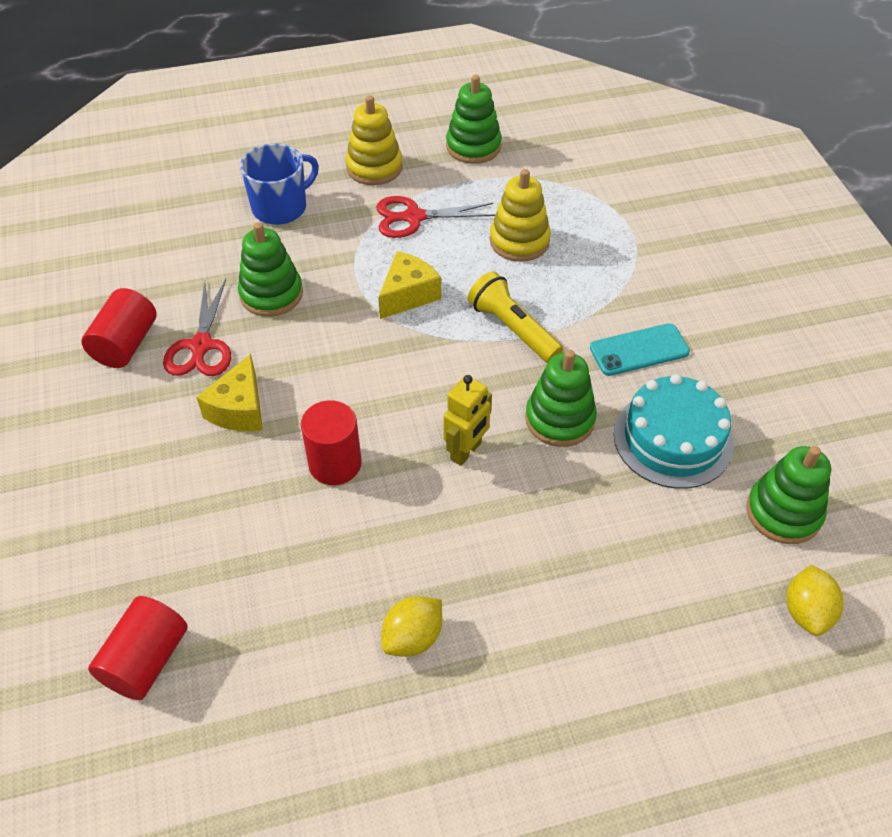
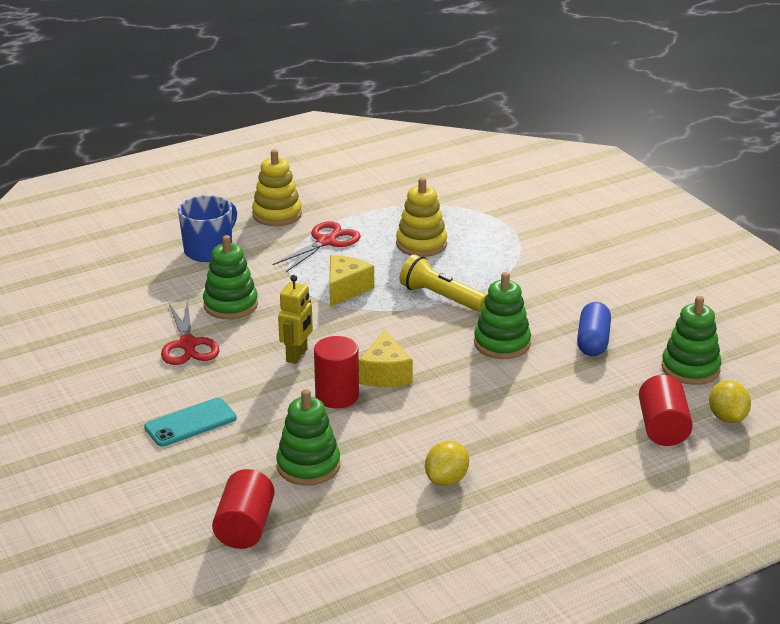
camera: 15 degrees left, 20 degrees down
red cylinder [81,288,157,368] -> red cylinder moved to [639,375,693,446]
yellow cheese [196,354,263,431] -> yellow cheese moved to [359,330,413,387]
red scissors [376,196,495,238] -> red scissors turned 150 degrees clockwise [272,221,361,272]
yellow robot [443,375,492,466] -> yellow robot moved to [278,275,313,364]
green stacking toy [446,75,502,164] -> green stacking toy moved to [276,389,340,486]
turquoise phone [590,323,690,376] -> turquoise phone moved to [144,398,237,446]
turquoise cake [614,374,734,489] -> blue capsule [577,302,611,356]

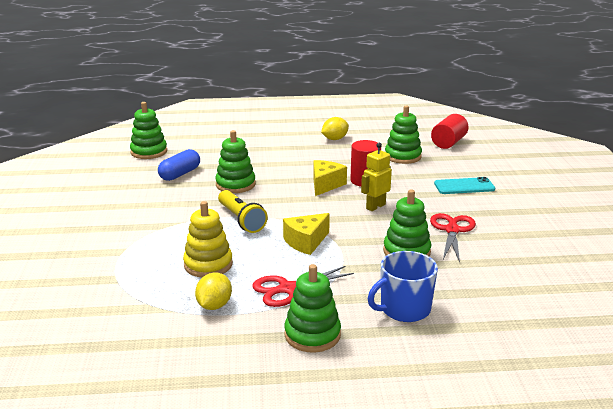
camera: 155 degrees left, 5 degrees down
yellow stacking toy [252,149,302,226] -> green stacking toy [284,264,341,352]
red cylinder [639,375,693,446] -> none
yellow lemon [709,380,751,423] -> yellow lemon moved to [195,272,232,310]

